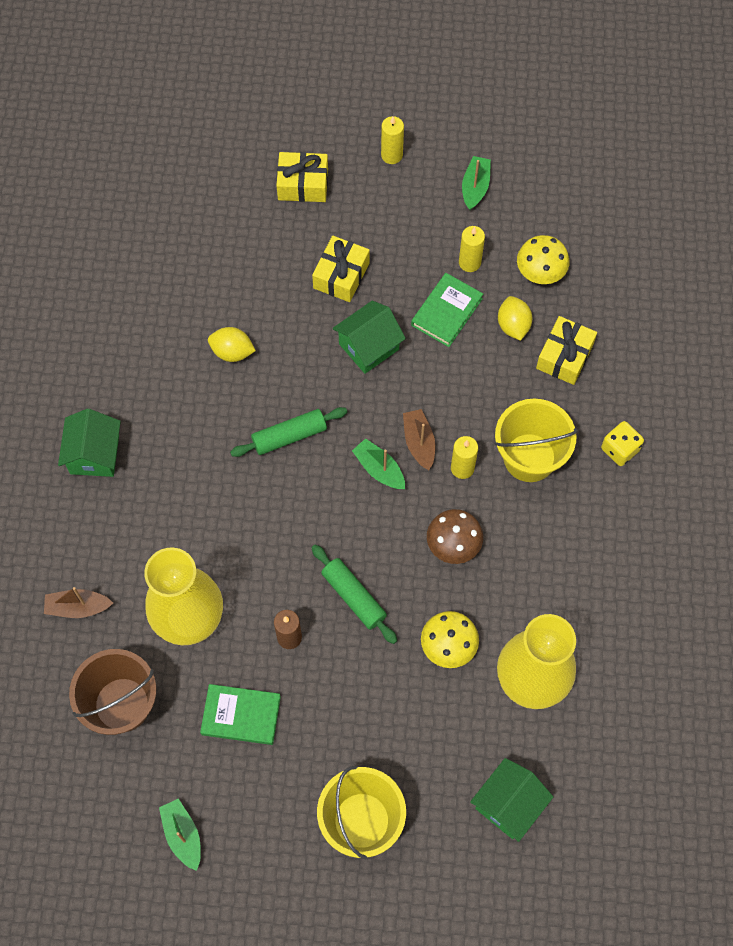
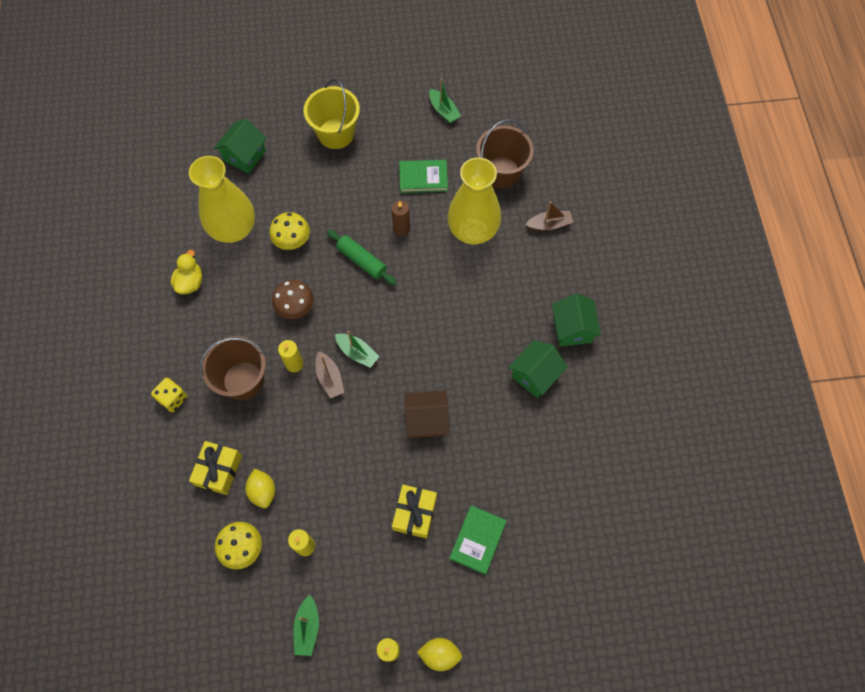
camera: 170 degrees right, 0 degrees up
yellow lemon [208,327,256,362] -> yellow lemon moved to [417,638,462,671]
green rolling pin [230,407,347,457] -> none
yellow gift [276,152,328,202] -> none
green house [333,301,406,374] -> green house moved to [508,340,568,398]
green book [411,273,483,347] -> green book moved to [449,505,507,575]
yellow bucket [495,399,578,482] -> brown bucket [200,336,266,400]
none -> yellow duck [171,250,202,294]
none -> brown house [404,391,449,438]

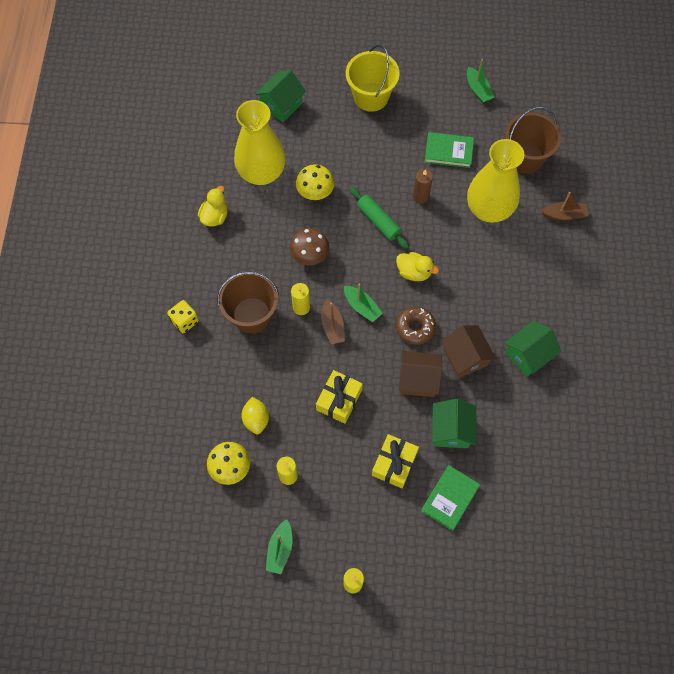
camera: 10 degrees right, 0 degrees up
yellow gift [189,441,242,495] -> yellow gift moved to [316,370,363,424]
yellow lemon [417,638,462,671] -> none
green house [552,293,601,346] -> green house moved to [432,399,476,448]
none -> yellow duck [396,252,439,281]
none -> brown donut [396,307,436,345]
none -> brown house [441,325,496,378]

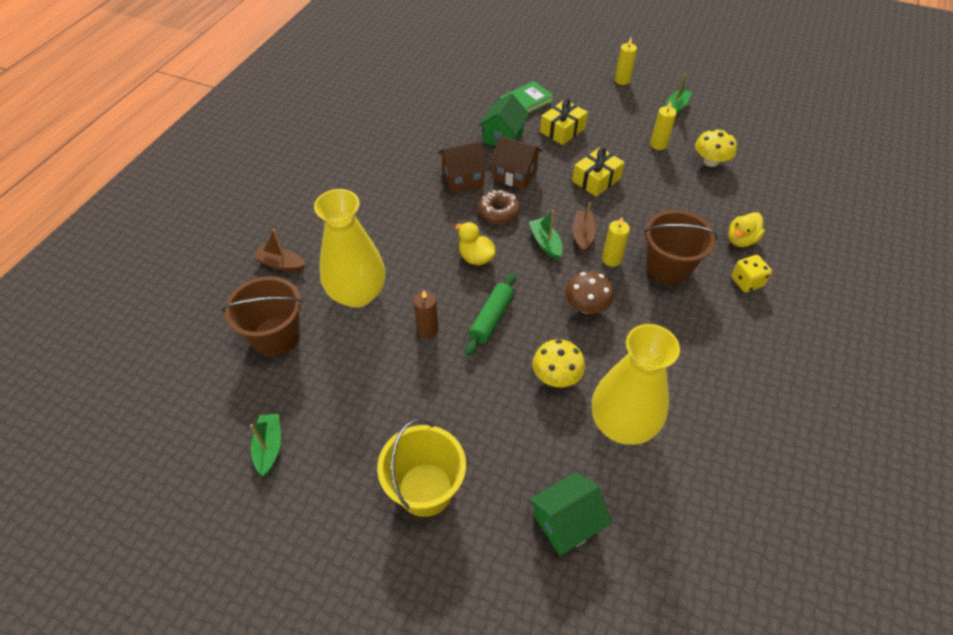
camera: 160 degrees left, 15 degrees down
yellow duck [198,186,228,226] -> yellow duck moved to [728,212,765,247]
yellow lemon [241,397,269,434] -> none
green rolling pin [350,187,409,249] -> green rolling pin turned 45 degrees clockwise [465,273,516,356]
green book [425,132,474,168] -> none
brown house [441,325,496,378] -> brown house turned 75 degrees clockwise [438,141,488,193]
green house [504,321,561,377] -> none

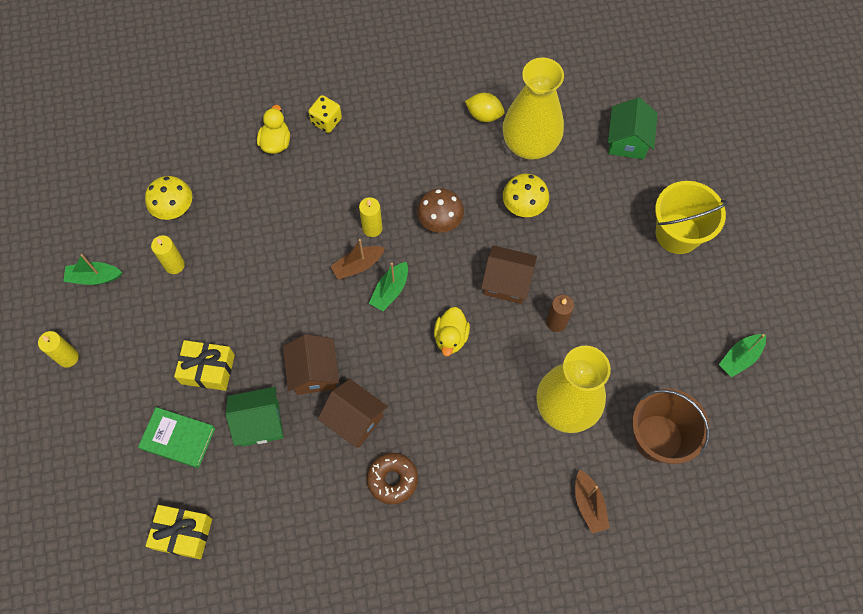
camera: 125 degrees left, 15 degrees up
green rolling pin [465,273,516,356] -> brown house [481,245,537,304]
brown donut [478,190,520,224] -> brown donut moved to [367,453,418,504]
green house [529,472,612,556] -> green house turned 75 degrees clockwise [608,97,658,159]
yellow gift [572,147,625,197] -> yellow gift moved to [146,505,212,559]
brown bucket [644,210,718,284] -> none
yellow duck [728,212,765,247] -> yellow duck turned 90 degrees counterclockwise [257,105,290,154]
none -> yellow lemon [465,93,505,122]

